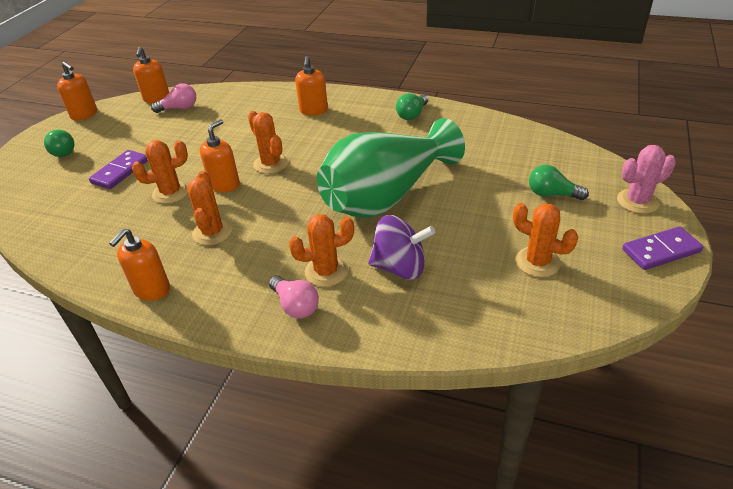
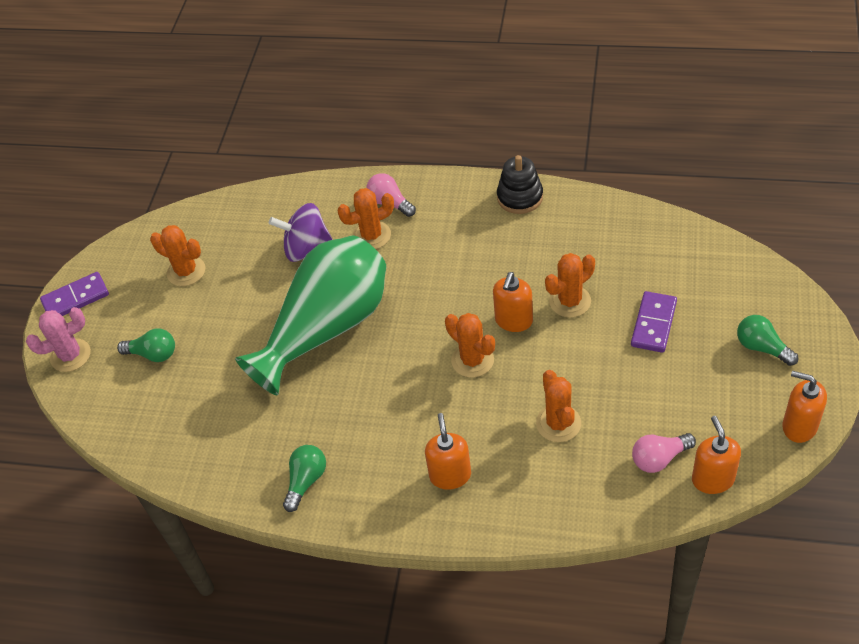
camera: 175 degrees right, 10 degrees up
orange soap dispenser [109,229,170,301] -> black stacking toy [497,155,543,214]
orange cactus [187,171,232,245] -> orange cactus moved to [536,370,581,442]

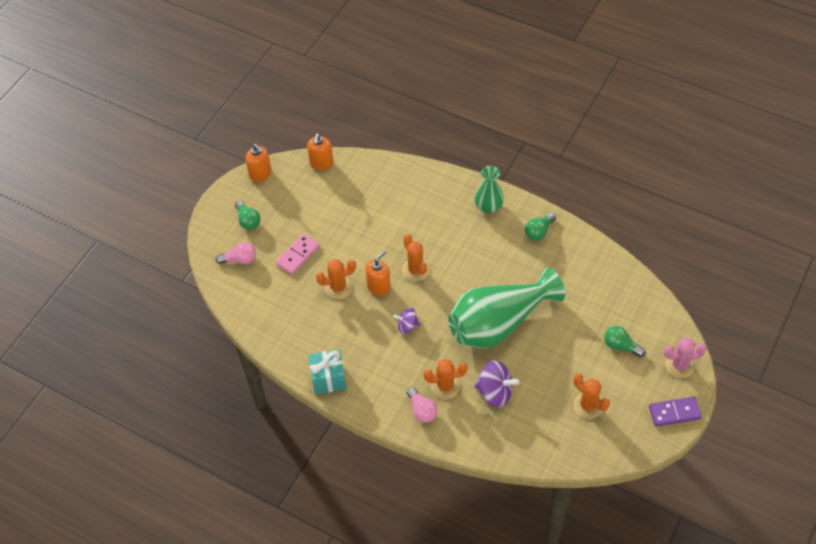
camera: 165 degrees left, 5 degrees up
orange soap dispenser [425,413,471,490] -> none
black stacking toy [497,155,543,214] -> turquoise gift [308,349,346,394]
orange cactus [536,370,581,442] -> none
purple domino [631,291,677,353] -> pink domino [276,234,319,275]
pink light bulb [632,433,696,473] -> pink light bulb moved to [215,242,256,264]
none -> purple spinning top [393,307,420,334]
none -> green vase [475,166,504,213]

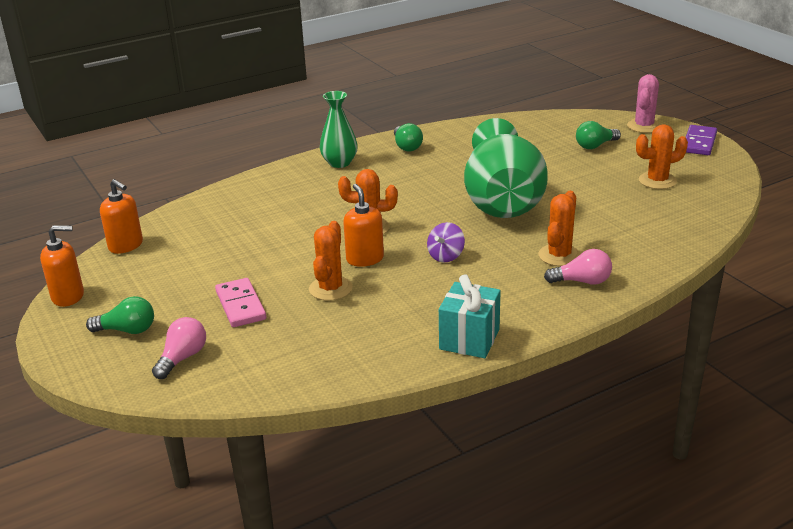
camera: 60 degrees left, 25 degrees down
purple spinning top [474,360,519,407] -> none

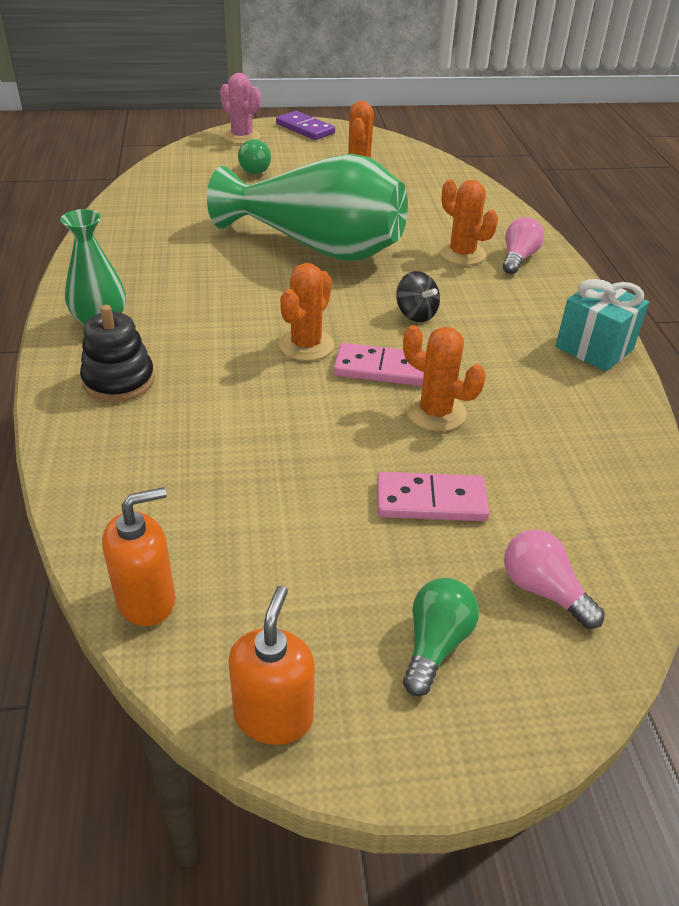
camera: 70 degrees left, 10 degrees up
orange soap dispenser [343,184,384,267] -> pink domino [333,343,424,386]
green light bulb [394,123,423,152] -> none
purple spinning top [427,222,465,262] -> black spinning top [396,271,440,322]
none -> black stacking toy [80,305,155,402]

